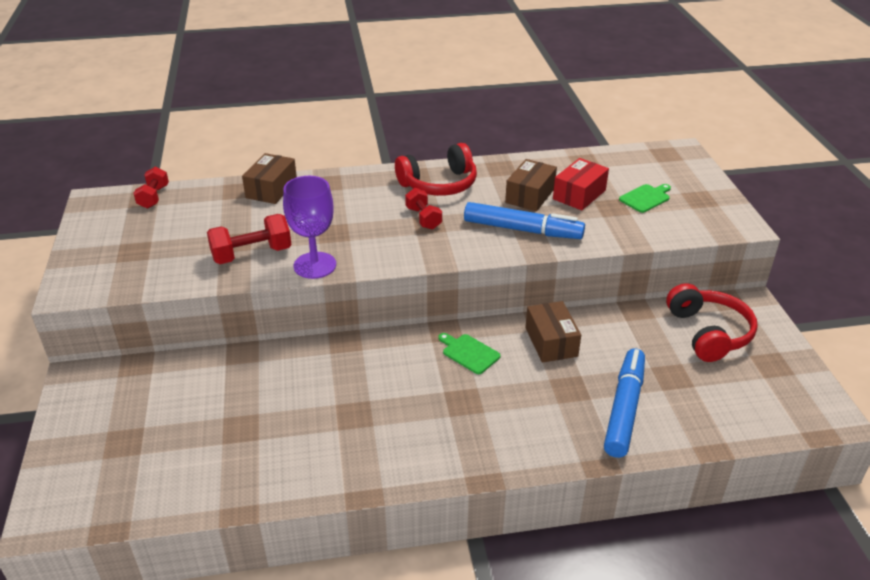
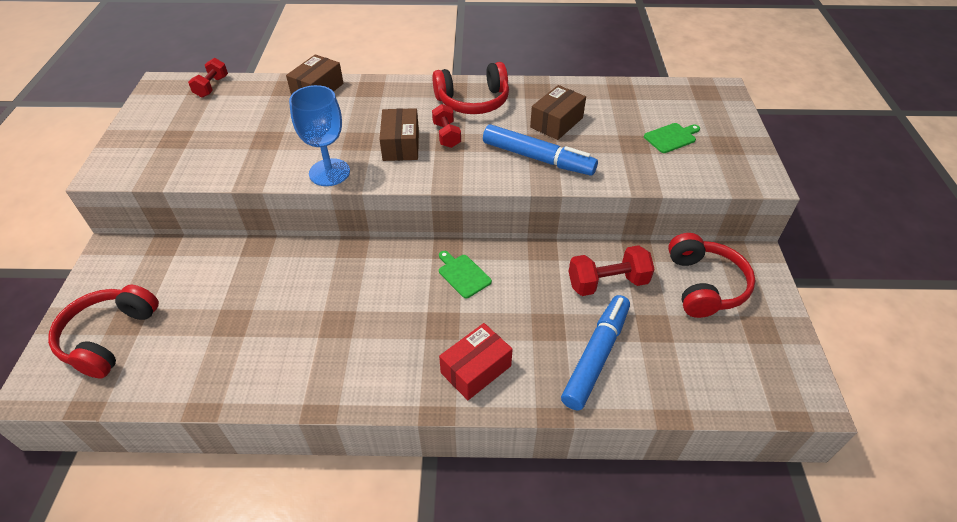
camera: 10 degrees right, 10 degrees up
red dumbbell [207,214,292,264] -> red dumbbell moved to [568,245,655,296]
purple goblet [283,176,336,279] -> blue goblet [289,85,350,186]
brown box [525,301,581,363] -> brown box moved to [379,108,419,161]
red box [553,158,609,210] -> red box moved to [439,323,513,400]
none -> red headphones [48,285,159,378]

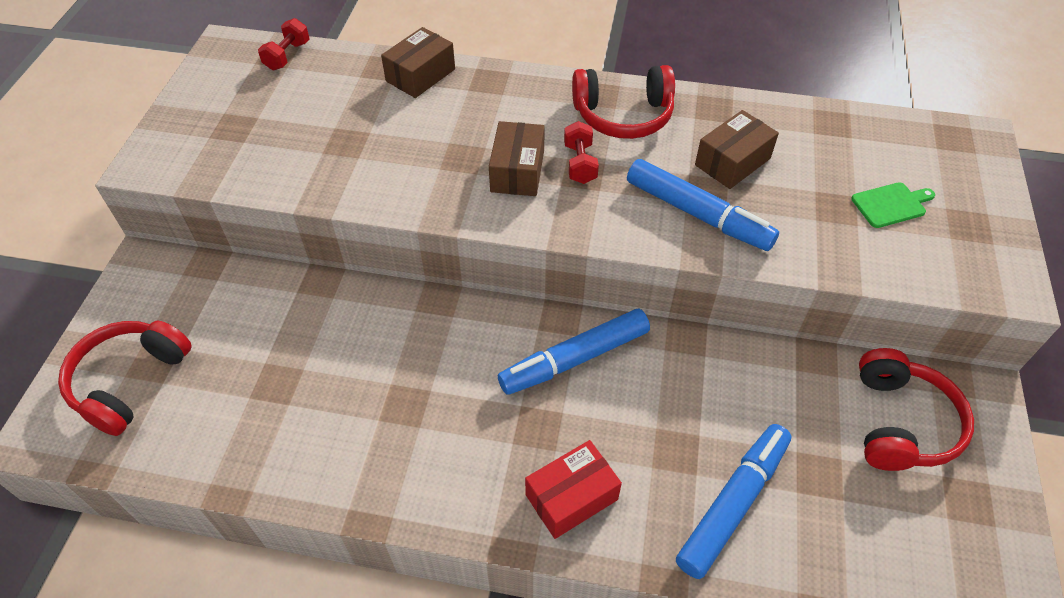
camera: 10 degrees right, 5 degrees up
blue goblet [289,85,350,186] -> none
green cutting board [439,251,492,298] -> blue marker [498,309,650,395]
red dumbbell [568,245,655,296] -> none

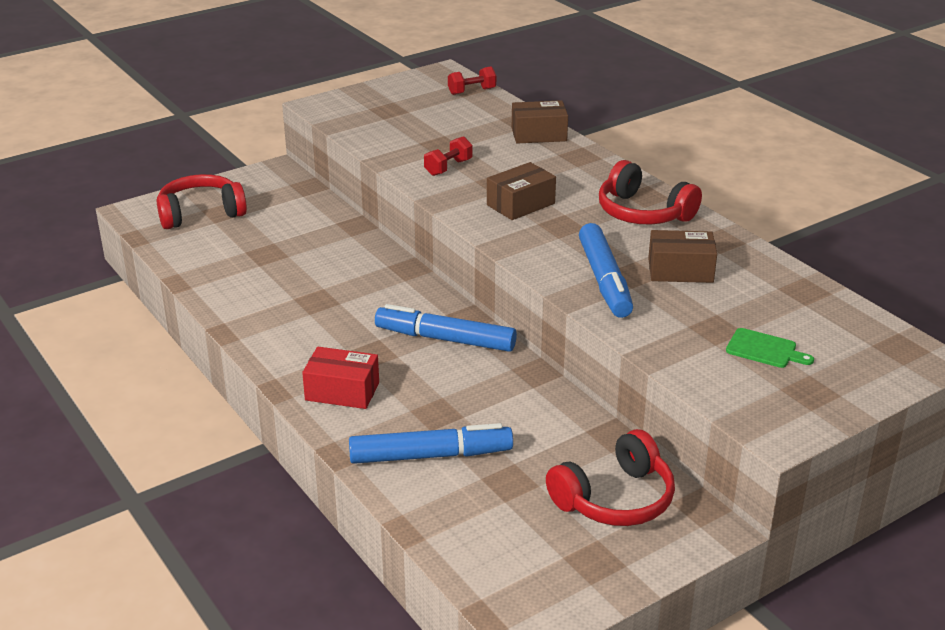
camera: 45 degrees right, 20 degrees down
red dumbbell [564,121,599,184] -> red dumbbell moved to [424,136,472,176]

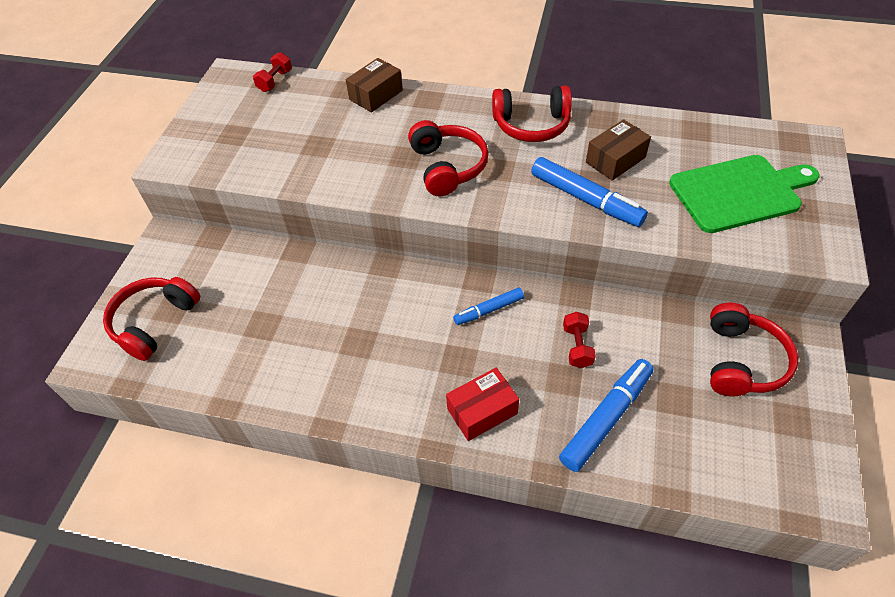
camera: 40 degrees left, 20 degrees up
blue marker [375,304,517,352] -> blue marker [453,287,524,325], size x0.60
red dumbbell [424,136,472,176] -> red dumbbell moved to [563,312,596,368]
brown box [487,162,556,220] -> red headphones [408,120,489,196]
green cutting board [726,328,814,368] -> green cutting board [669,155,820,233], size x2.25

